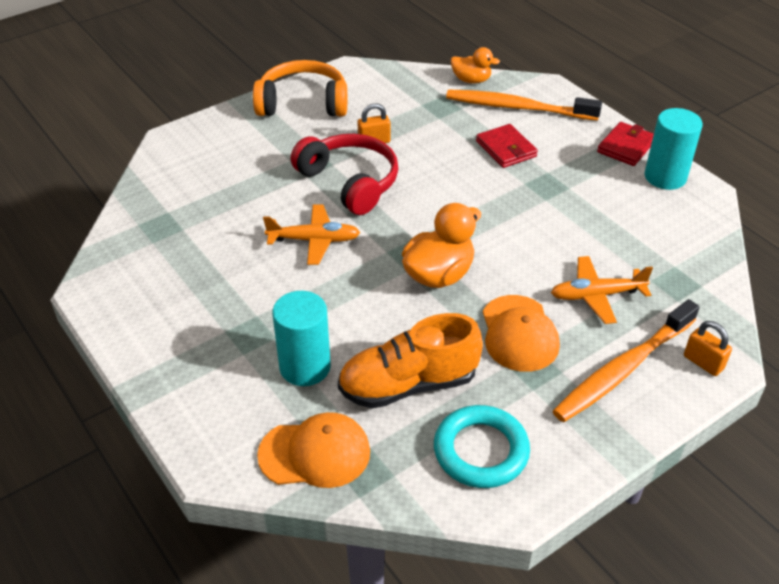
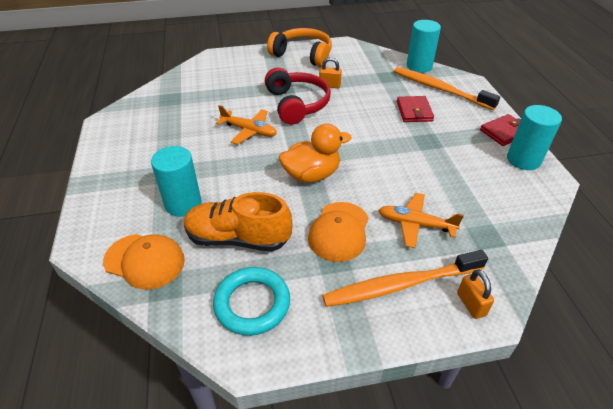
camera: 25 degrees right, 0 degrees up
orange duck [451,47,500,84] -> turquoise cylinder [406,20,441,73]

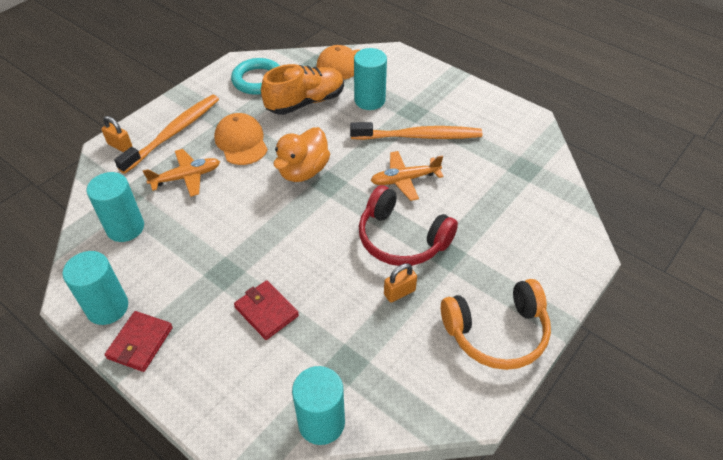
camera: 140 degrees right, 5 degrees up
orange toothbrush [394,67,500,110] -> orange toothbrush moved to [350,122,482,140]
none -> turquoise cylinder [87,172,144,242]

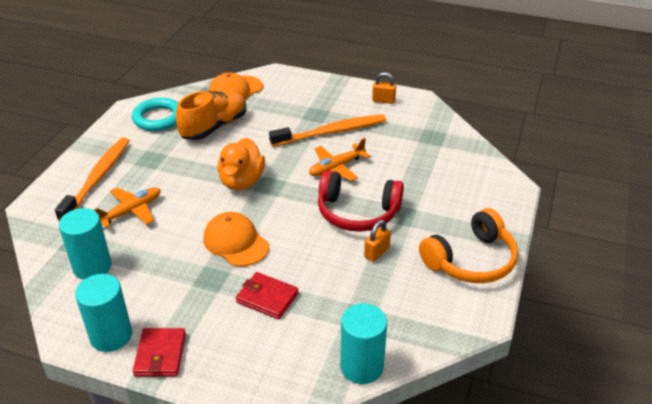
camera: 20 degrees left, 10 degrees down
orange padlock [102,116,132,152] -> orange padlock moved to [372,72,396,104]
orange cap [214,113,268,165] -> orange cap moved to [203,212,269,267]
turquoise cylinder [354,48,387,110] -> none

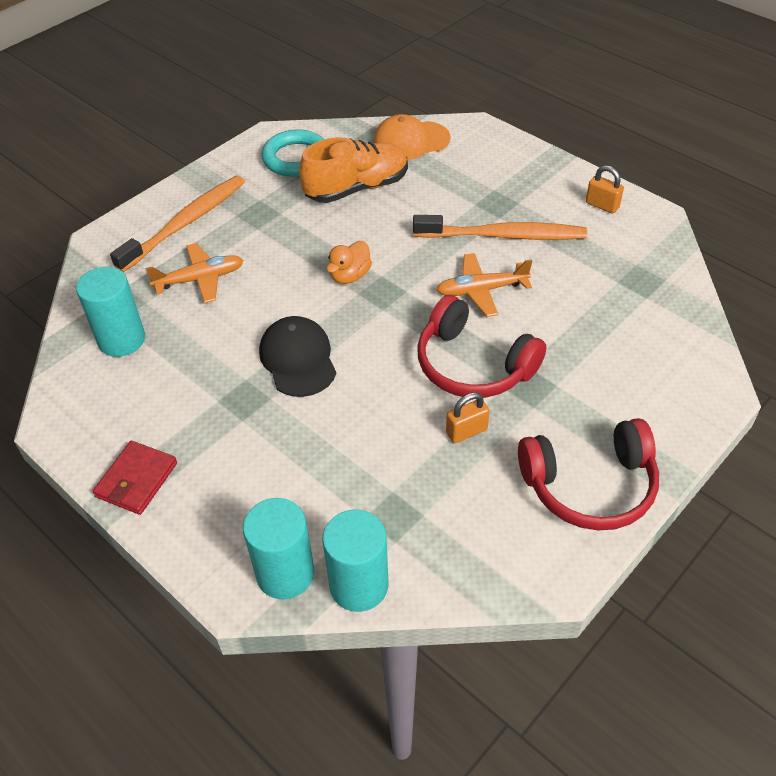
camera: 25 degrees right, 10 degrees up
turquoise cylinder [75,274,132,352] -> turquoise cylinder moved to [243,498,314,599]
orange cap [203,212,269,267] -> black cap [259,316,336,397]
orange duck [217,138,265,190] -> orange duck [327,241,372,284], size x0.62
red wallet [236,272,299,319] -> none
orange headphones [419,208,518,283] -> red headphones [518,418,659,530]

